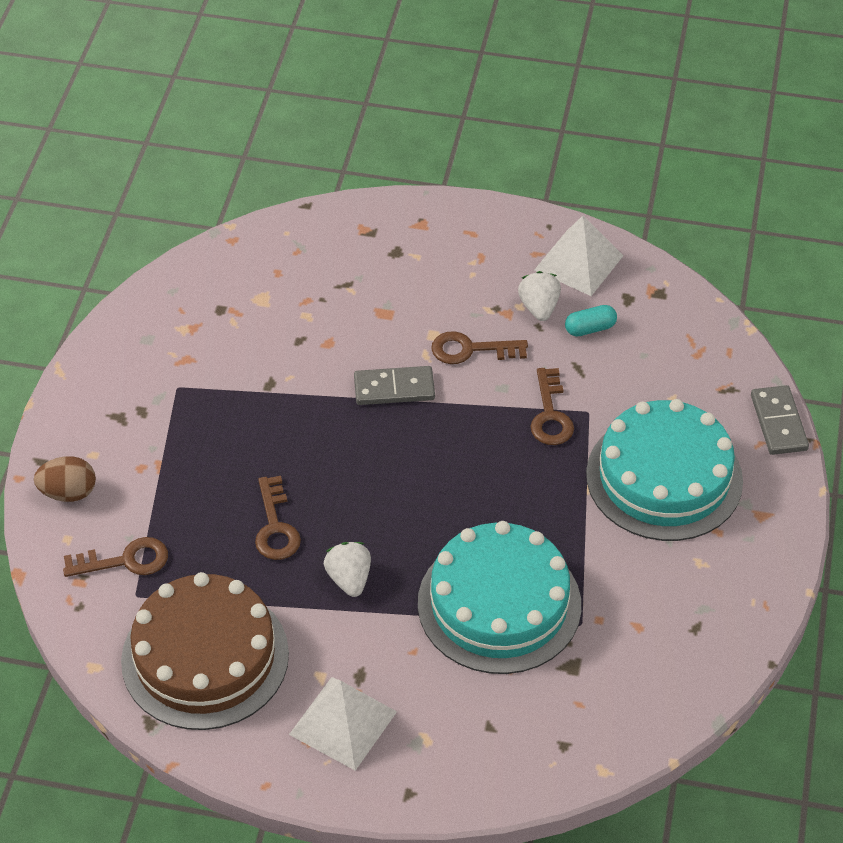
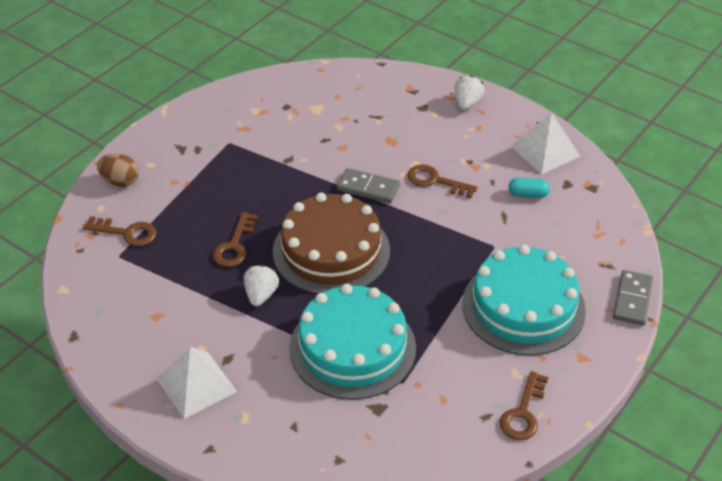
camera: 25 degrees right, 5 degrees down
brown cake [121,572,289,730] -> brown cake moved to [273,193,390,294]
white strawberry [518,271,561,321] -> white strawberry moved to [454,75,485,110]
brown key [530,368,574,445] -> brown key moved to [500,371,548,440]

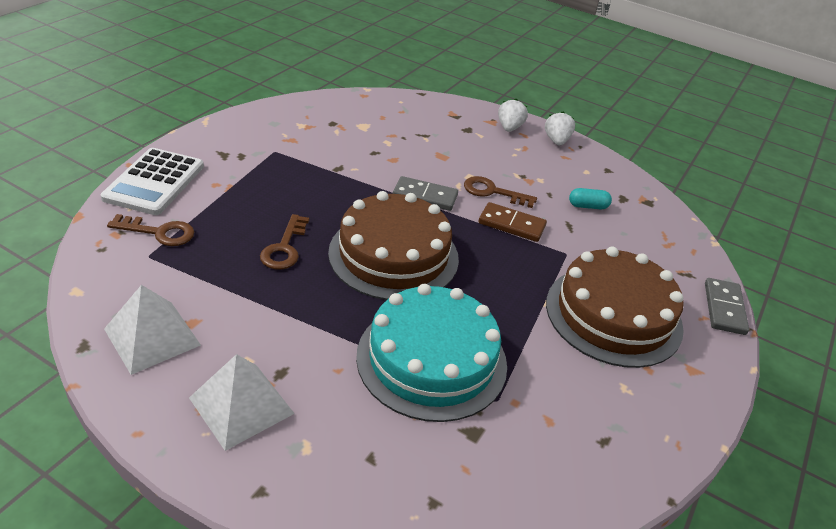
camera: 10 degrees left, 5 degrees down
brown egg [97,154,139,187] -> white calculator [100,148,204,215]
white strawberry [244,265,279,306] -> white strawberry moved to [545,111,575,145]
turquoise cake [462,245,586,355] -> brown cake [546,246,684,368]
brown key [500,371,548,440] -> none
white pyramid [511,113,581,175] -> white pyramid moved to [104,285,201,375]
none -> brown domino [478,202,547,242]

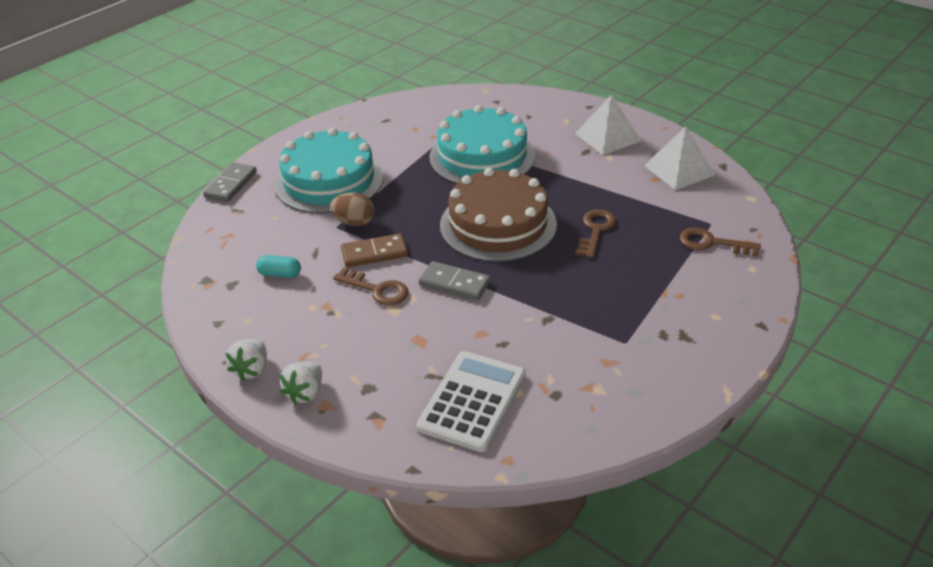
camera: 165 degrees left, 0 degrees up
white calculator [100,148,204,215] -> white calculator moved to [417,351,525,452]
brown domino [478,202,547,242] -> brown domino turned 45 degrees counterclockwise [341,233,408,267]
brown cake [546,246,684,368] -> turquoise cake [274,128,384,214]
none -> brown egg [330,192,375,227]

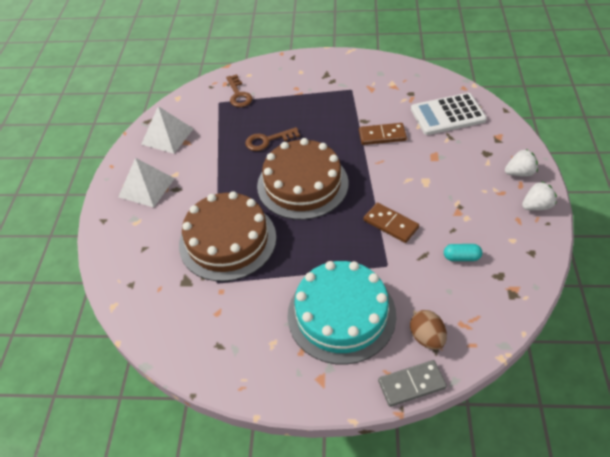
camera: 125 degrees left, 10 degrees up
turquoise capsule [256,255,301,278] -> turquoise capsule turned 60 degrees counterclockwise [444,244,482,261]
brown egg [330,192,375,227] -> brown egg moved to [410,310,447,350]
brown key [333,267,408,306] -> none
grey domino [419,261,491,301] -> none
turquoise cake [430,105,535,184] -> brown cake [179,191,276,281]
none -> brown domino [359,123,407,145]

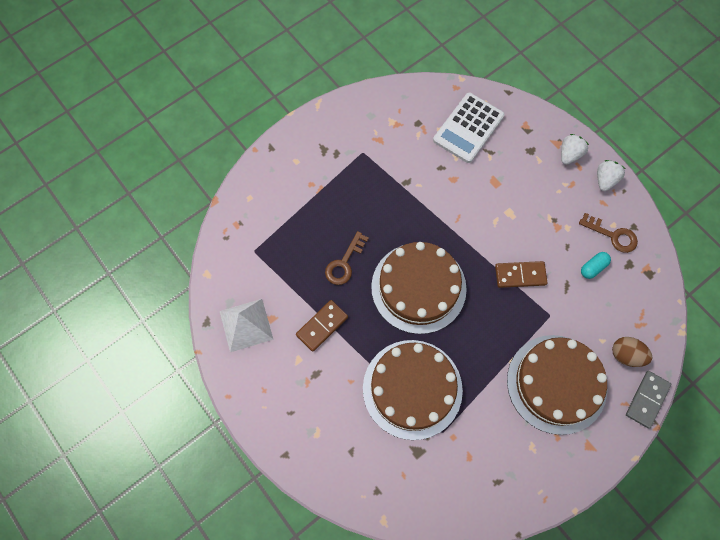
camera: 45 degrees left, 20 degrees up
white pyramid [118,158,175,208] -> none
brown key [226,74,252,107] -> brown key moved to [579,213,638,253]
turquoise cake [288,261,396,365] -> brown cake [507,335,607,435]
brown domino [359,123,407,145] -> brown domino moved to [296,300,348,352]

